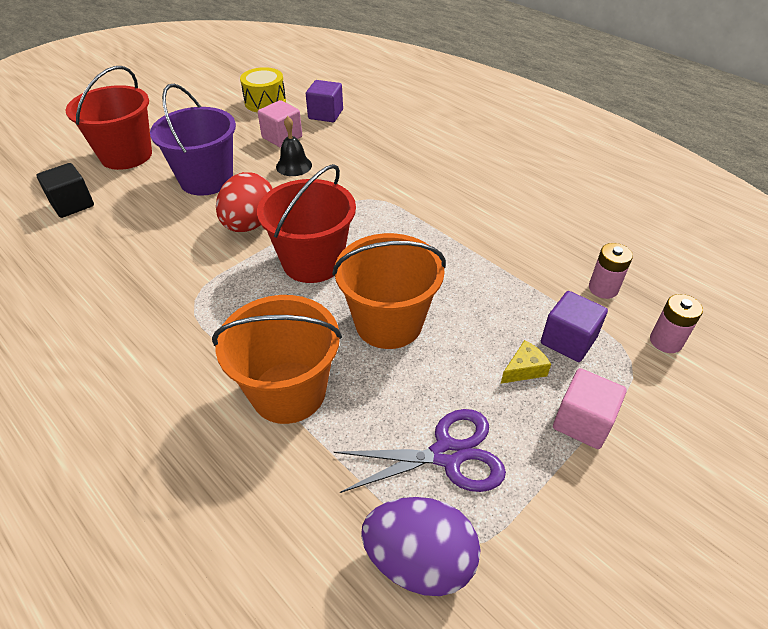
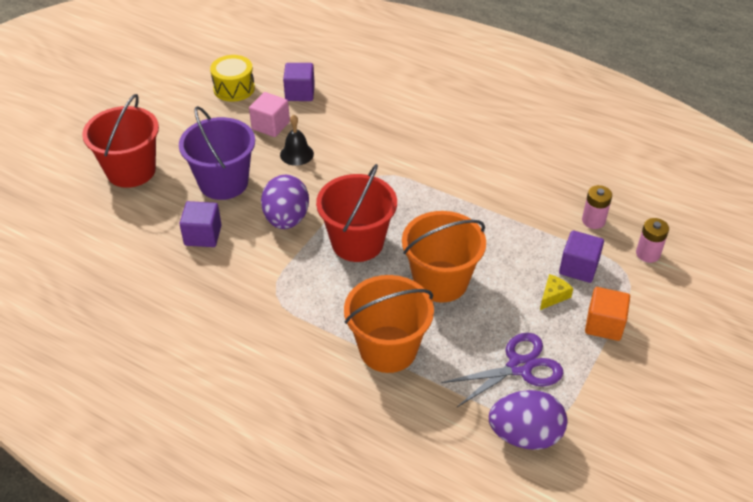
camera: 15 degrees left, 0 degrees up
black cube [36,163,94,218] -> none
red egg [216,172,273,232] -> purple egg [261,175,309,229]
pink cube [553,368,627,449] -> orange cube [585,287,630,341]
none -> purple cube [179,201,222,247]

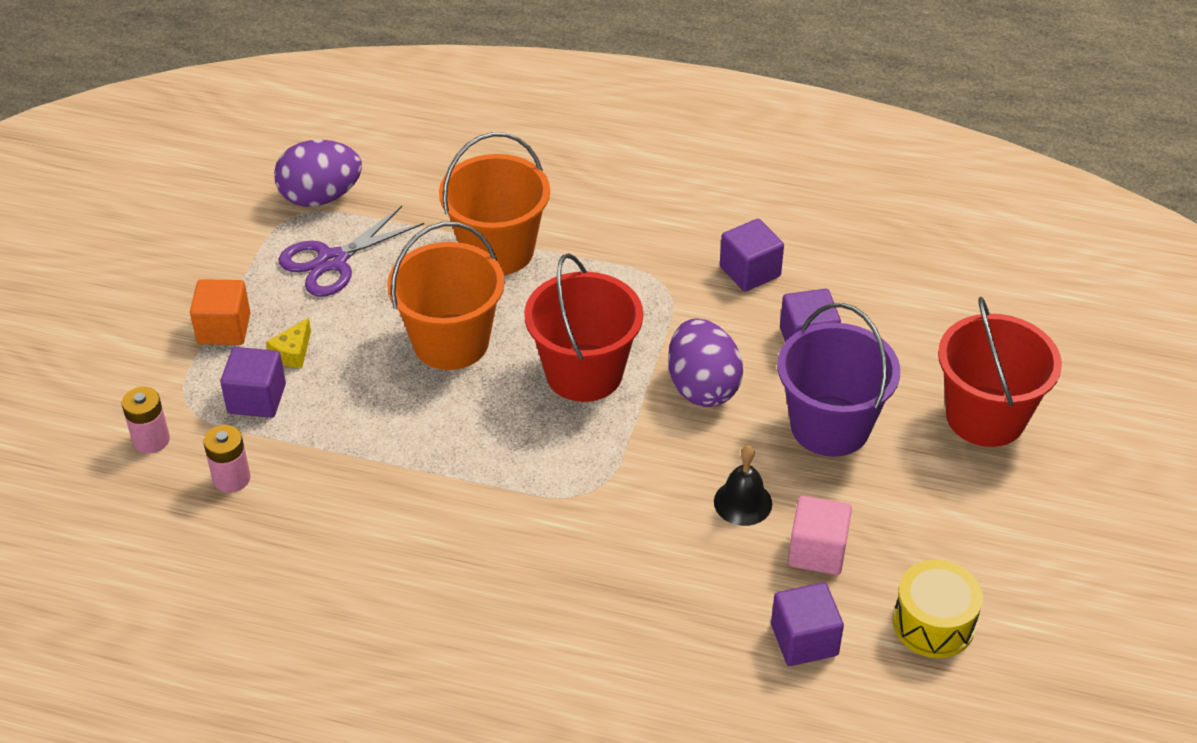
camera: 165 degrees right, 0 degrees up
none -> purple cube [720,219,784,292]

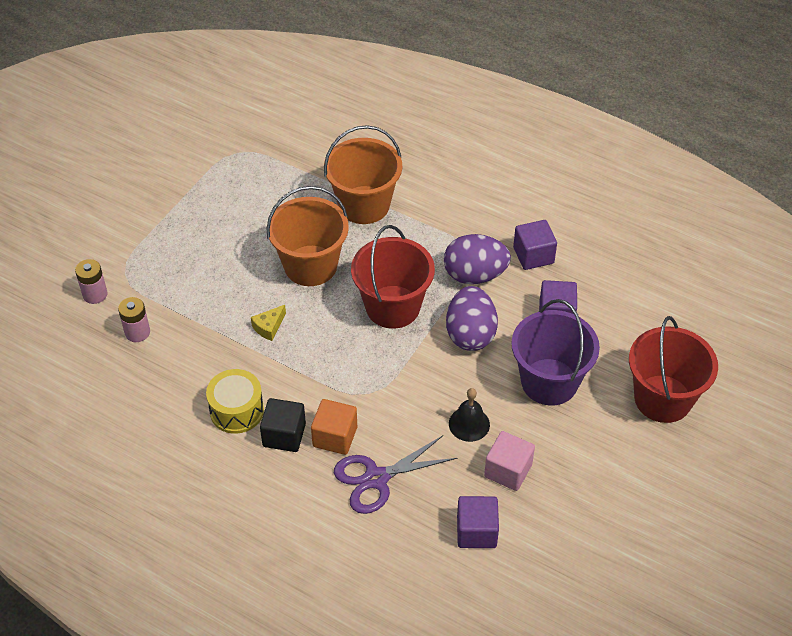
camera: 15 degrees right, 5 degrees up
orange cube [190,279,251,345] -> orange cube moved to [311,399,357,455]
purple cube [220,347,286,418] -> none
yellow cheese [266,318,311,368] -> yellow cheese moved to [251,305,286,341]
purple egg [274,140,362,207] -> purple egg moved to [444,234,511,284]
purple scissors [278,206,424,297] -> purple scissors moved to [334,435,457,514]
yellow drum [893,560,983,658] -> yellow drum moved to [206,369,264,434]
none -> black cube [260,398,306,452]

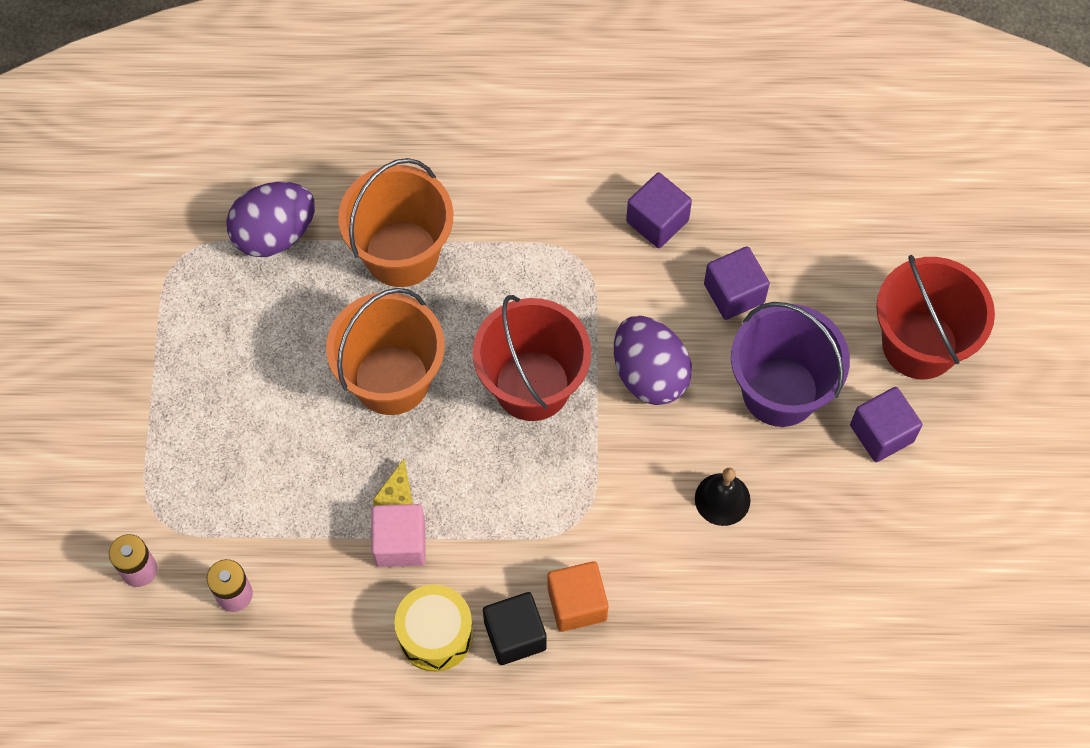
camera: 30 degrees left, 15 degrees up
purple scissors [334,435,457,514] -> none
purple egg [444,234,511,284] -> purple egg moved to [226,182,315,257]
purple cube [457,496,499,548] -> purple cube moved to [850,387,922,462]
pink cube [484,431,535,491] -> pink cube moved to [372,504,426,567]

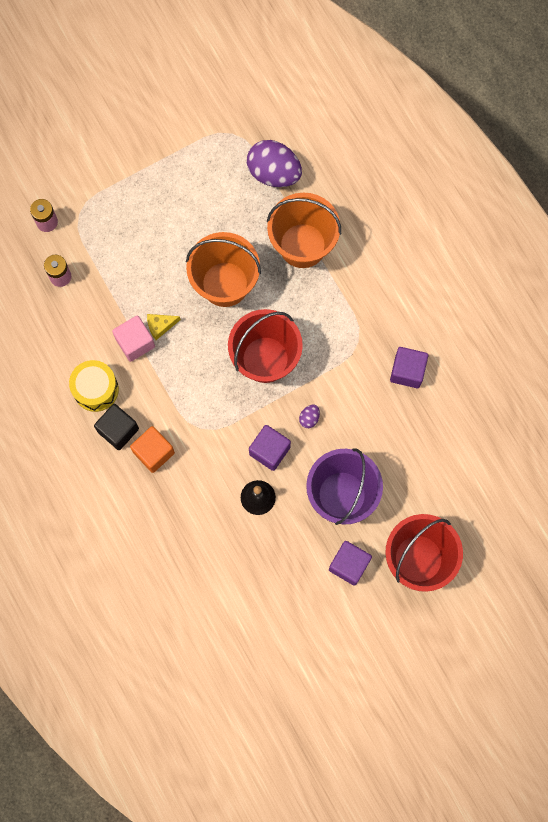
camera: 60 degrees right, 10 degrees up
purple egg [614,316,692,405] -> purple egg [299,404,320,428], size x0.42
purple cube [704,246,770,320] -> purple cube moved to [249,425,291,471]

